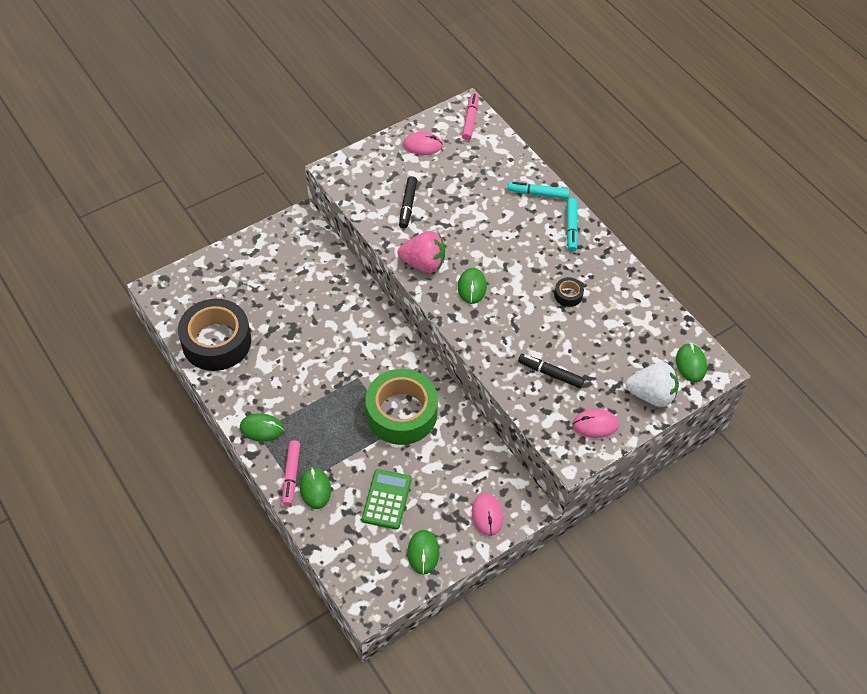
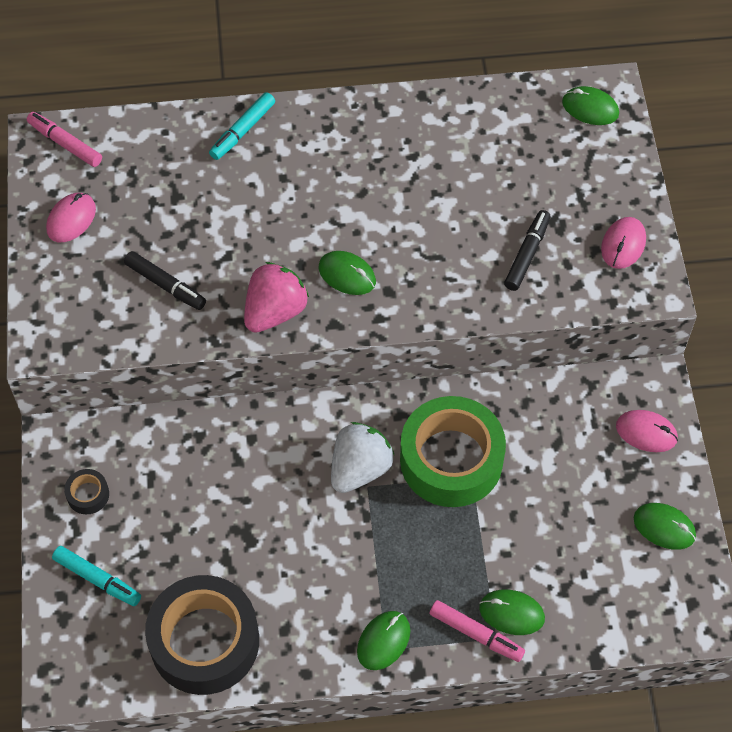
camera: 60 degrees left, 5 degrees up
green calculator [362,469,412,530] -> none
black marker [518,354,585,388] -> black marker turned 150 degrees clockwise [504,210,550,291]
black tape [554,277,584,307] -> black tape moved to [64,469,109,514]
turquoise marker [567,198,578,252] -> turquoise marker moved to [52,546,141,606]
white strawberry [625,362,679,407] -> white strawberry moved to [331,422,394,493]

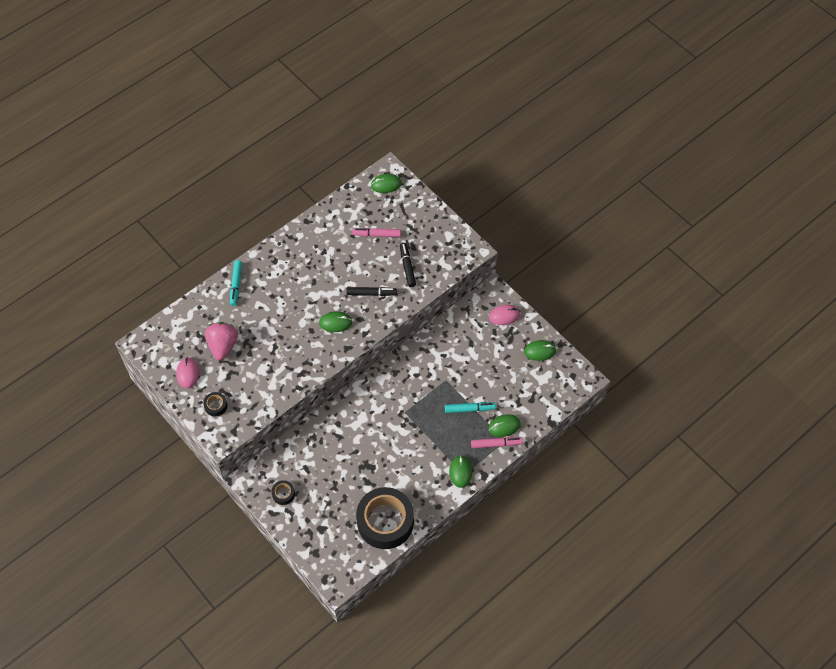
camera: 35 degrees left, 0 degrees up
pink marker [27,112,102,167] -> pink marker moved to [352,228,401,237]
turquoise marker [52,546,141,606] -> turquoise marker moved to [445,402,496,413]
black marker [124,251,206,310] -> black marker moved to [346,287,397,296]
pink strawberry [244,262,309,333] -> pink strawberry moved to [205,322,238,360]
white strawberry [331,422,394,493] -> none
green tape [400,396,506,507] -> none
pink mouse [601,217,646,269] -> none
none -> black tape [203,392,228,416]

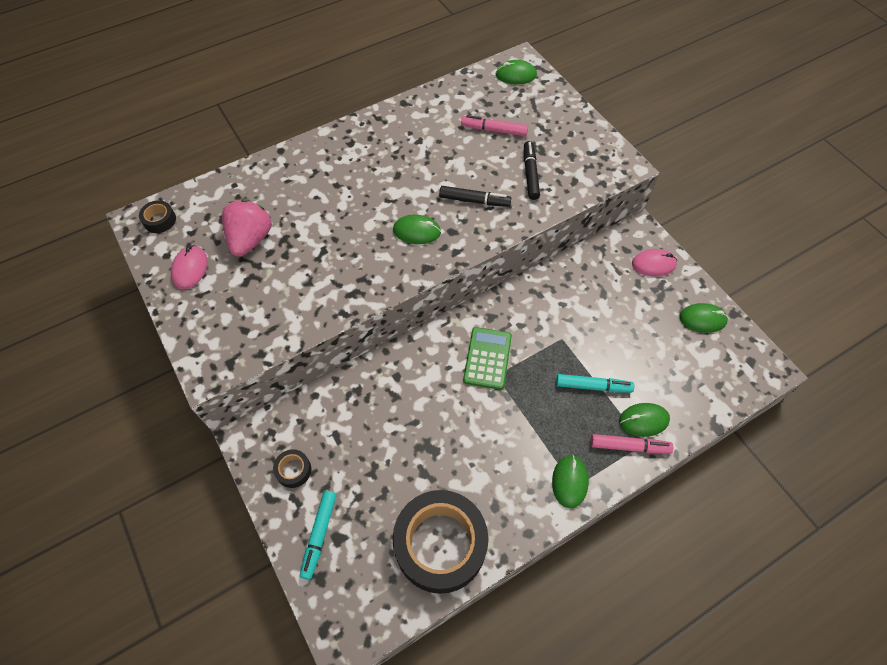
camera: 10 degrees right, 0 degrees up
black tape [203,392,228,416] -> black tape moved to [139,200,176,233]
turquoise marker [230,260,242,306] -> turquoise marker moved to [300,491,337,580]
none -> green calculator [463,327,512,390]

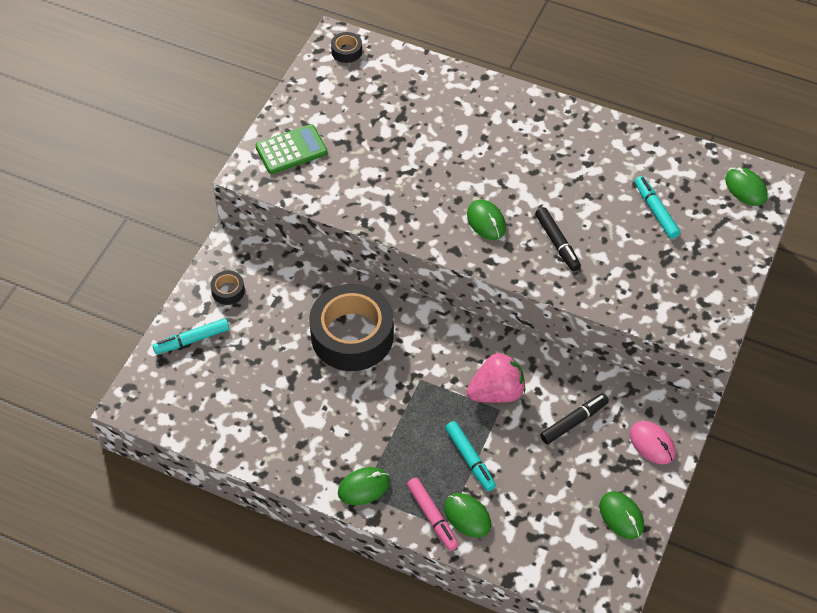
camera: 55 degrees right, 5 degrees down
pink mouse [171,245,207,289] -> none
pink strawberry [222,200,272,257] -> pink strawberry moved to [466,352,526,403]
black tape [393,490,488,594] -> black tape moved to [309,284,394,371]
pink marker [461,115,528,136] -> turquoise marker [634,176,680,239]
green calculator [463,327,512,390] -> green calculator moved to [255,124,327,174]
black marker [524,141,540,200] -> black marker moved to [540,393,609,444]

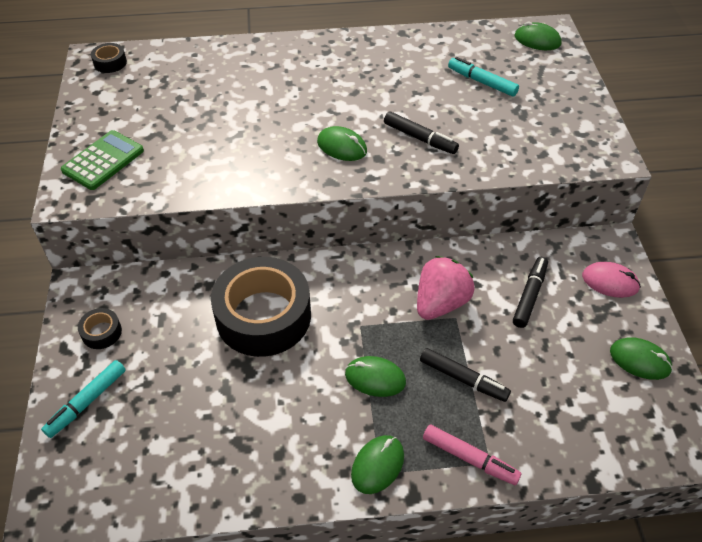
camera: 30 degrees left, 5 degrees down
green mouse [444,493,491,538] -> green mouse moved to [345,356,406,397]
turquoise marker [445,421,496,491] -> black marker [420,348,511,402]

